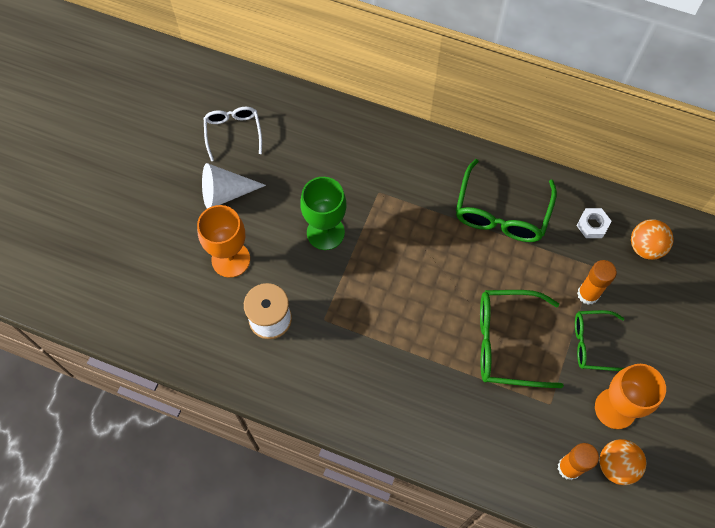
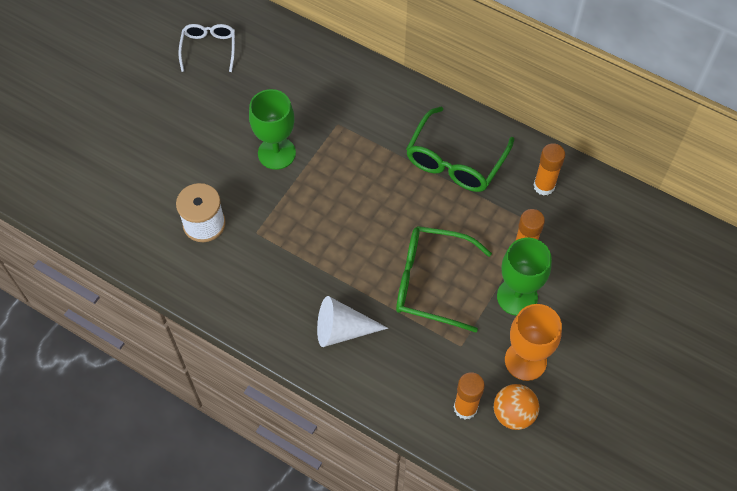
camera: 10 degrees right, 5 degrees down
orange goblet [197,205,250,278] -> none
white cone [202,163,266,208] -> white cone moved to [317,296,388,347]
green glasses [575,310,624,371] -> green goblet [497,238,552,316]
white nut [576,208,611,238] -> orange glue stick [534,143,565,196]
orange ball [631,219,674,260] -> none

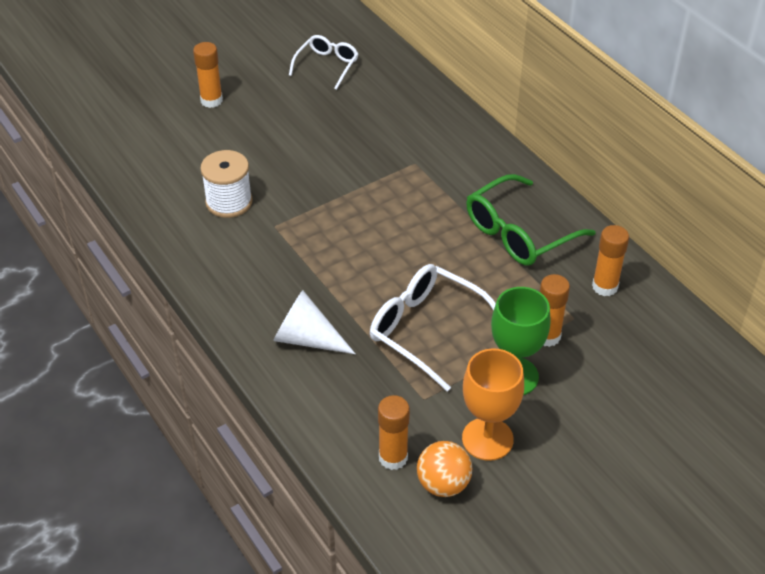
camera: 25 degrees right, 15 degrees down
green goblet [249,89,296,170] -> none
green glasses [396,226,492,333] -> white glasses [370,264,496,391]
none -> orange glue stick [193,42,223,108]

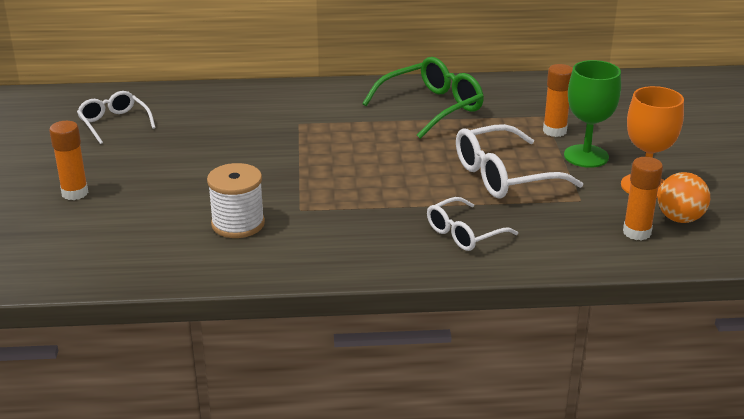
camera: 60 degrees left, 15 degrees down
white cone [273,290,355,354] -> white glasses [427,197,518,251]
green glasses [466,174,596,266] -> green glasses turned 120 degrees counterclockwise [362,57,484,139]
orange glue stick [592,225,629,296] -> none

